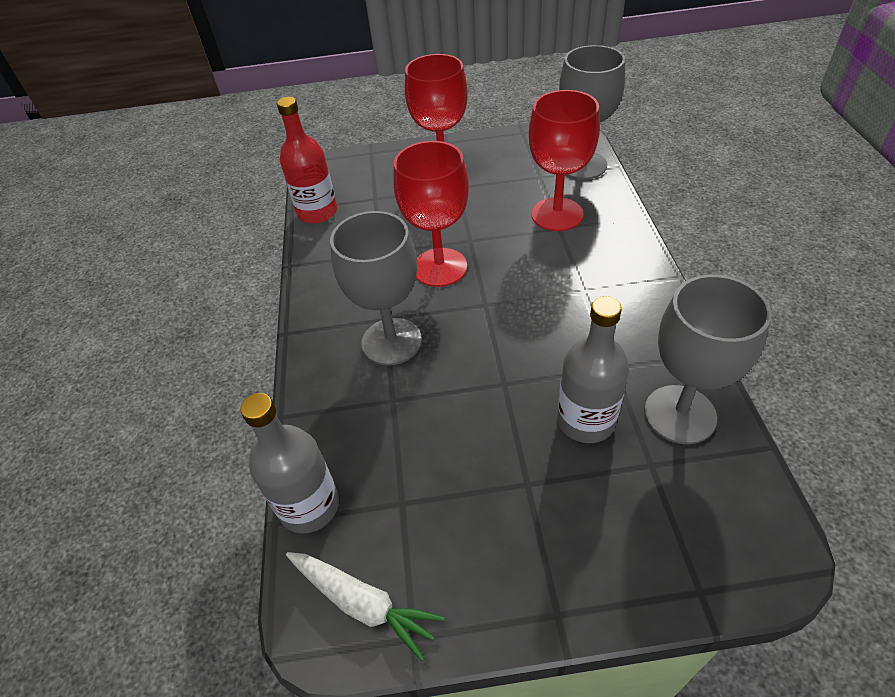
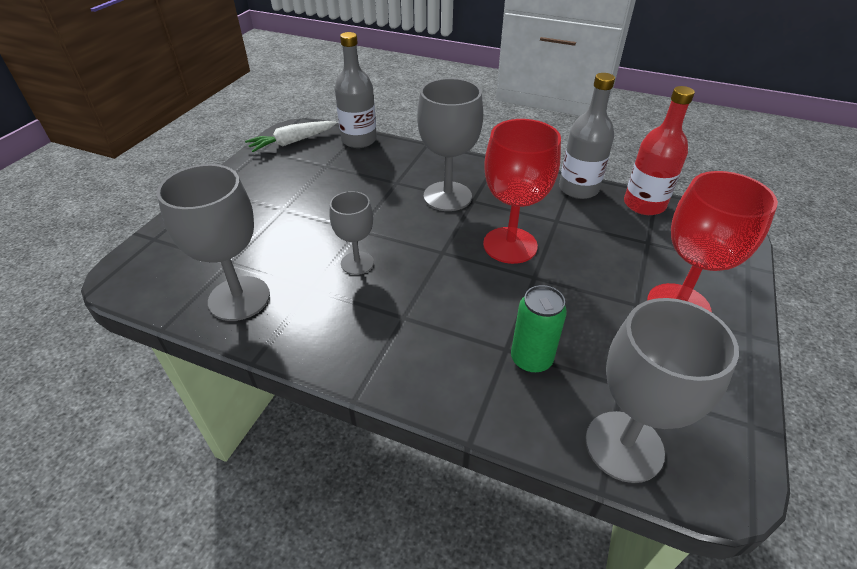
camera: 115 degrees right, 5 degrees down
red goblet [529,90,600,231] -> green can [511,285,567,374]
grey bottle [557,296,629,443] -> grey bottle moved to [559,73,615,199]
none -> grey goblet [329,191,374,275]

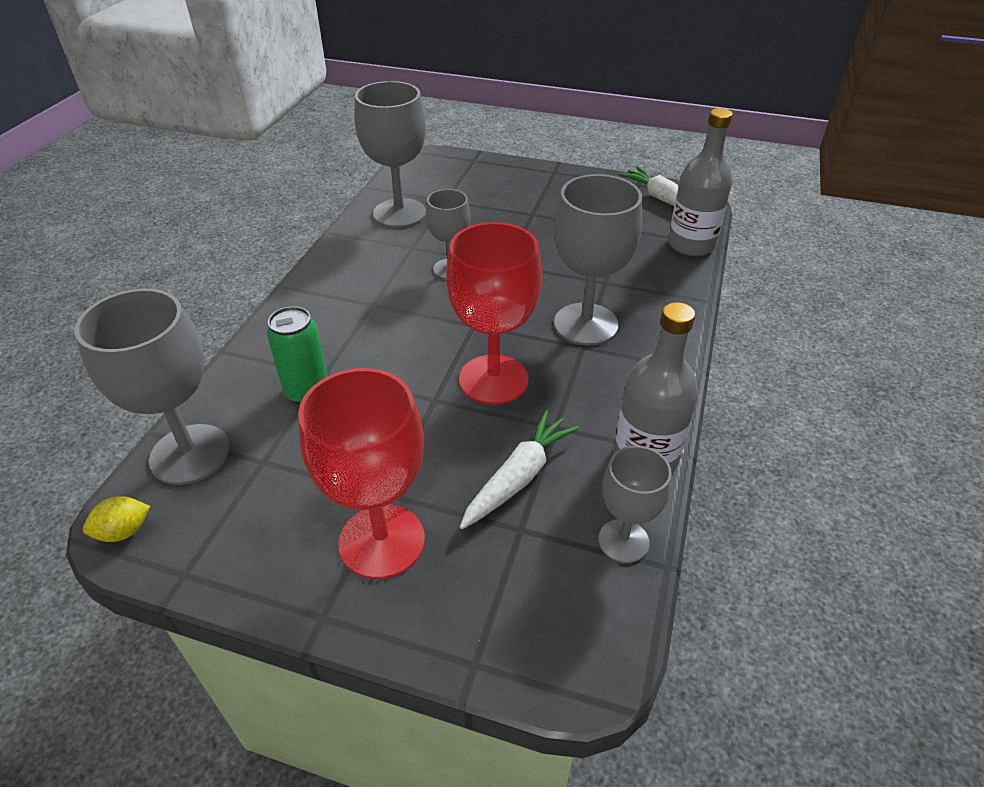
camera: 85 degrees right, 0 degrees up
red bottle [624,86,695,215] -> grey goblet [598,446,672,563]
none -> yellow lemon [83,496,150,542]
none -> white carrot [460,410,579,529]

